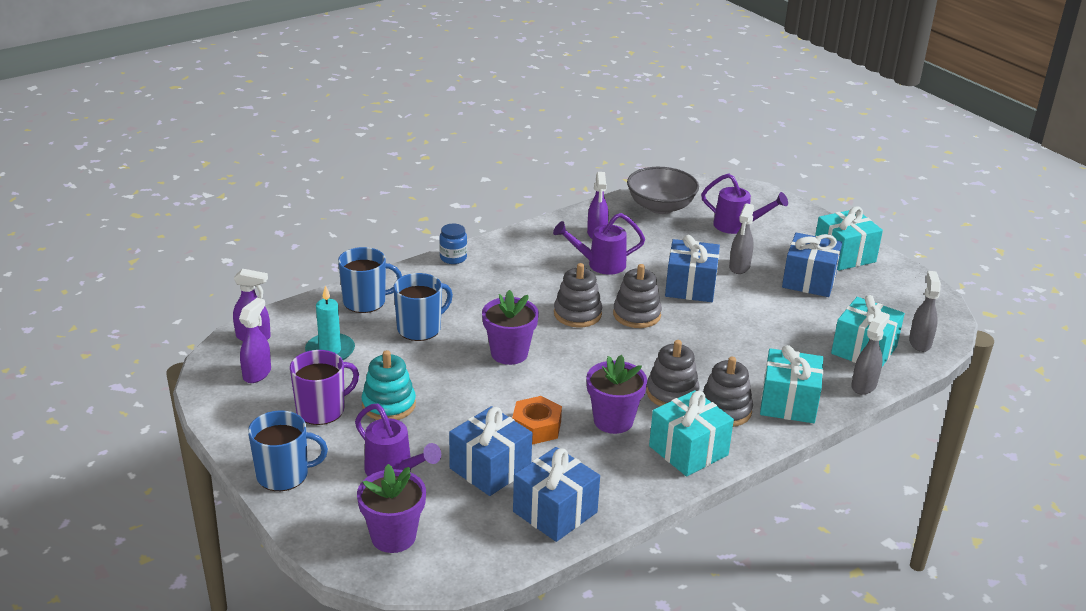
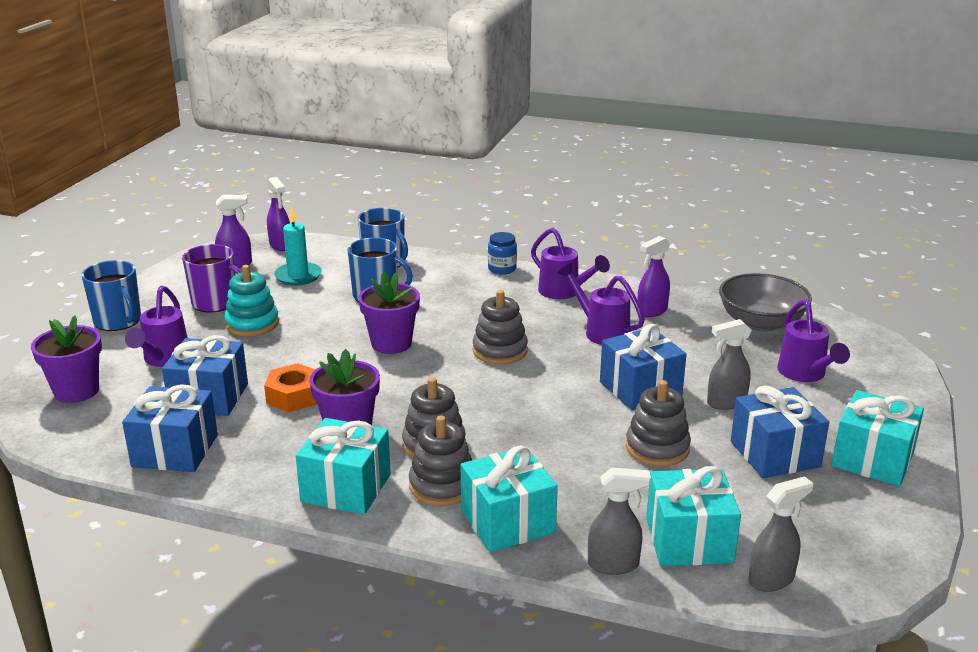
camera: 55 degrees right, 5 degrees down
grey stacking toy [613,264,662,328] -> grey stacking toy moved to [626,380,691,466]
none -> purple watering can [531,228,610,299]

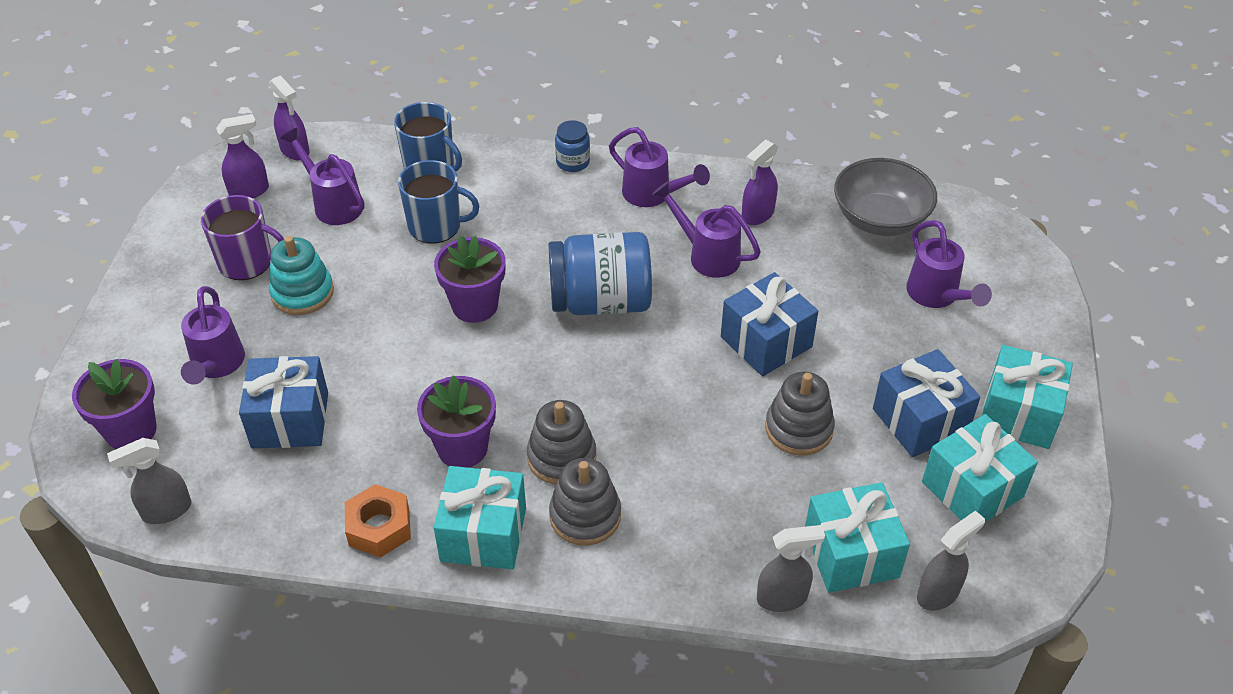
camera: 10 degrees left, 20 degrees up
blue mug [81,260,141,331] -> none
blue gift [122,384,218,472] -> none
orange nut [264,363,317,412] -> orange nut moved to [345,484,411,558]
turquoise candle [274,208,322,286] -> purple watering can [280,128,365,225]
turquoise gift [461,445,558,552] -> turquoise gift moved to [922,414,1038,522]
grey stacking toy [473,290,528,365] -> blue jar [548,232,652,315]
grey spray bottle [707,319,752,410] -> grey spray bottle moved to [107,438,191,524]

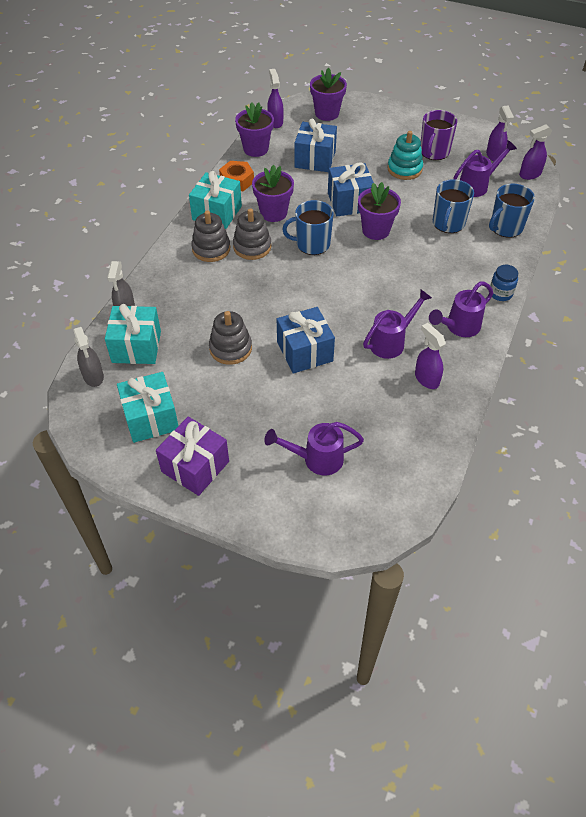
camera: 105 degrees right, 5 degrees up
grey spray bottle [107,438,191,524] -> purple spray bottle [267,69,283,128]
purple watering can [181,286,245,385] -> none
blue jar [548,232,652,315] -> none
grey bowl [834,158,937,236] -> none
blue gift [873,349,980,457] -> blue gift moved to [328,162,374,216]
turquoise gift [982,345,1073,449] -> purple gift [156,416,229,496]
none -> purple flower pot [235,102,274,157]
none -> blue mug [282,200,334,255]

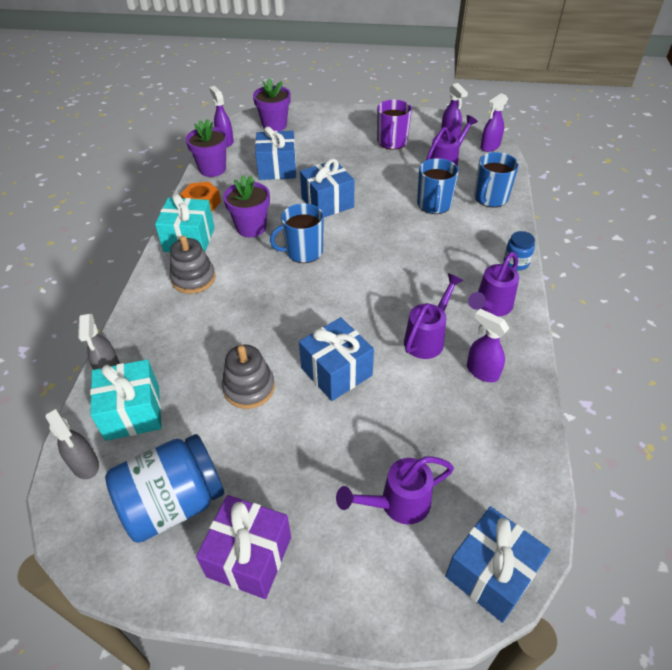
camera: 15 degrees left, 5 degrees down
turquoise gift [117,372,178,443] -> blue jar [105,434,224,543]
grey stacking toy [233,208,271,260] -> none
purple flower pot [358,182,401,240] -> none
turquoise stacking toy [387,131,423,180] -> none
none -> blue gift [445,506,551,623]

